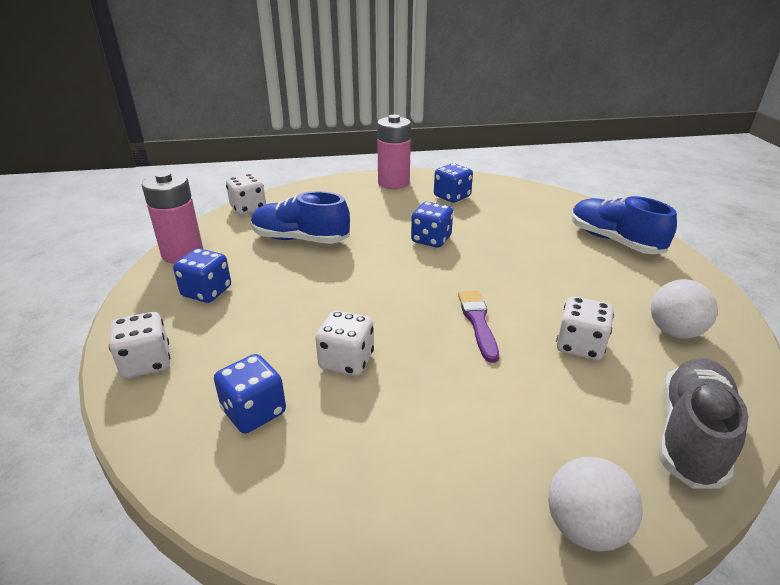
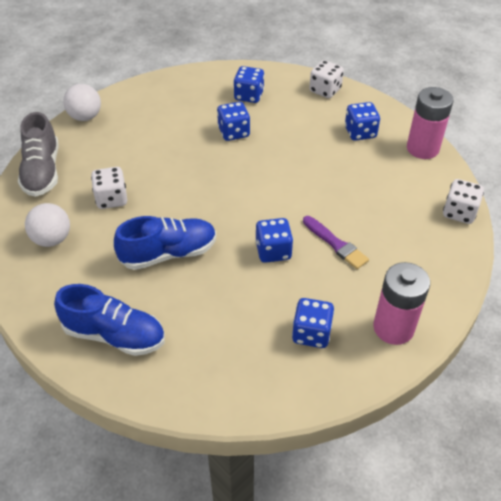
camera: 145 degrees right, 15 degrees up
blue shoe [251,191,350,244] -> blue shoe moved to [114,216,216,270]
white dice [315,310,374,376] -> blue dice [217,102,250,141]
purple brush [458,290,499,363] -> purple brush moved to [303,216,369,269]

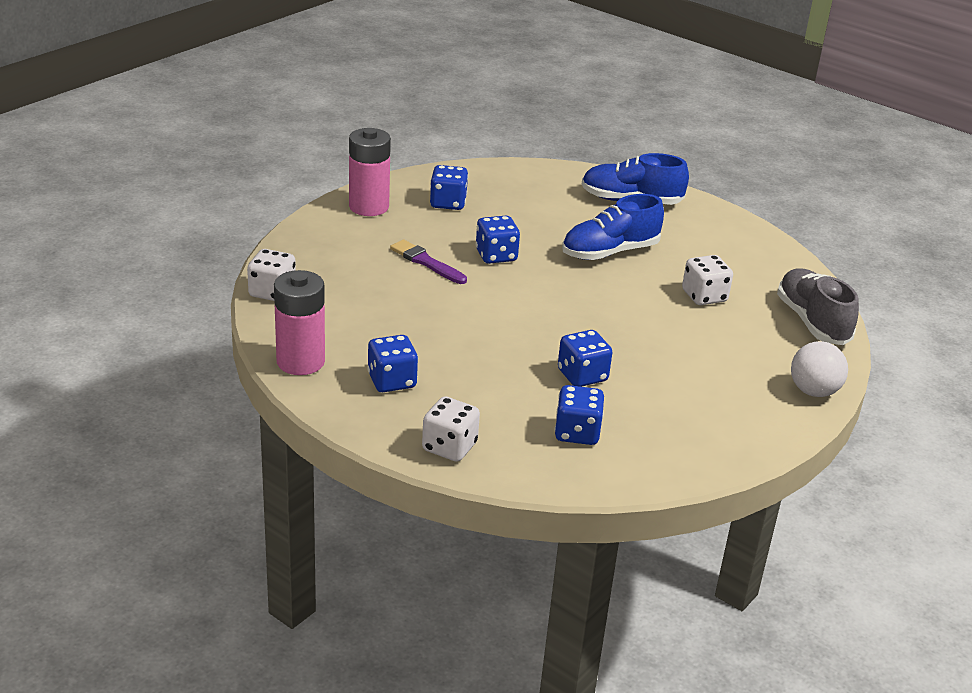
camera: 170 degrees right, 15 degrees down
white ball [25,203,70,247] -> none

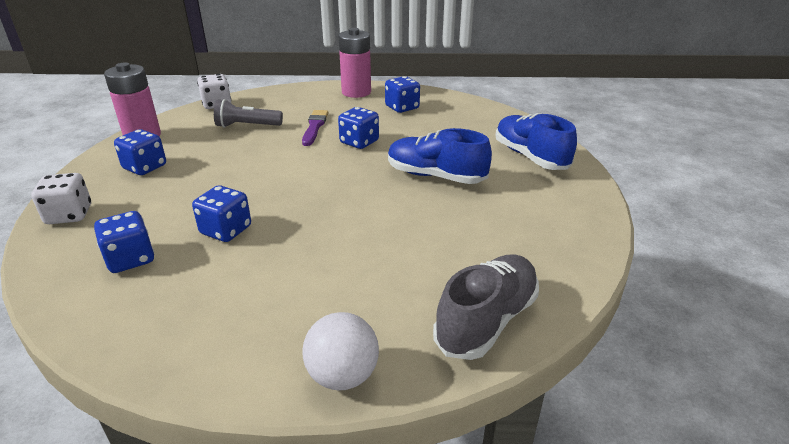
camera: 55 degrees right, 0 degrees up
white dice [682,255,733,305] -> none
none -> grey flashlight [214,99,283,128]

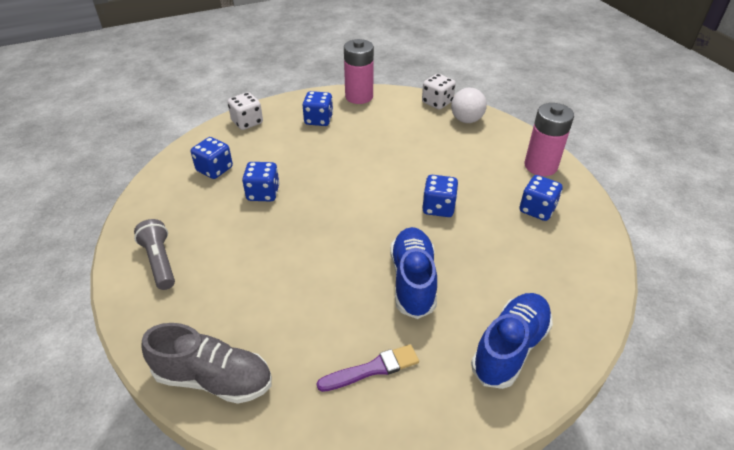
camera: 65 degrees right, 10 degrees up
grey flashlight [214,99,283,128] -> grey flashlight moved to [134,219,175,290]
purple brush [302,110,328,146] -> purple brush moved to [317,344,419,392]
white ball [302,312,379,391] -> white ball moved to [451,88,487,123]

